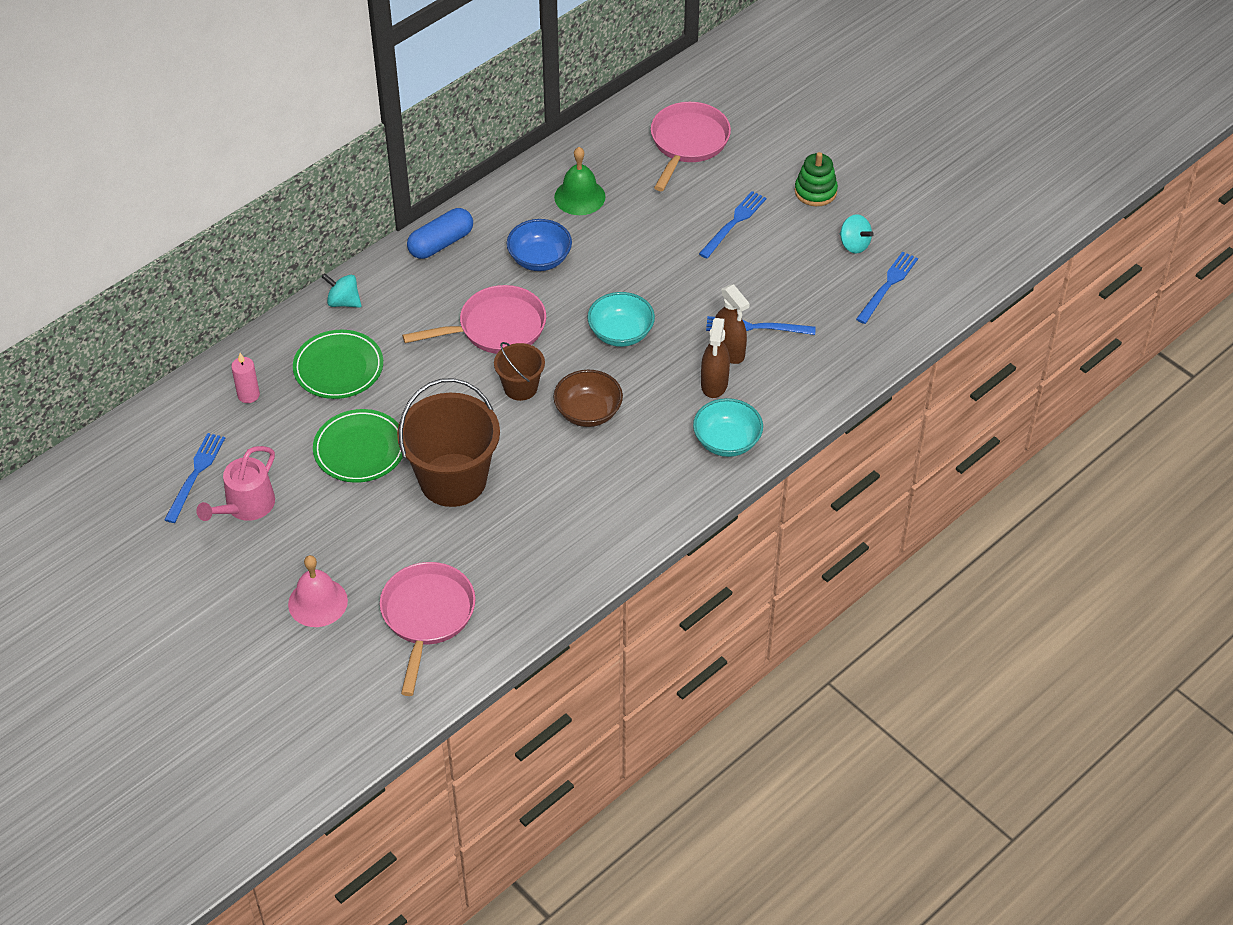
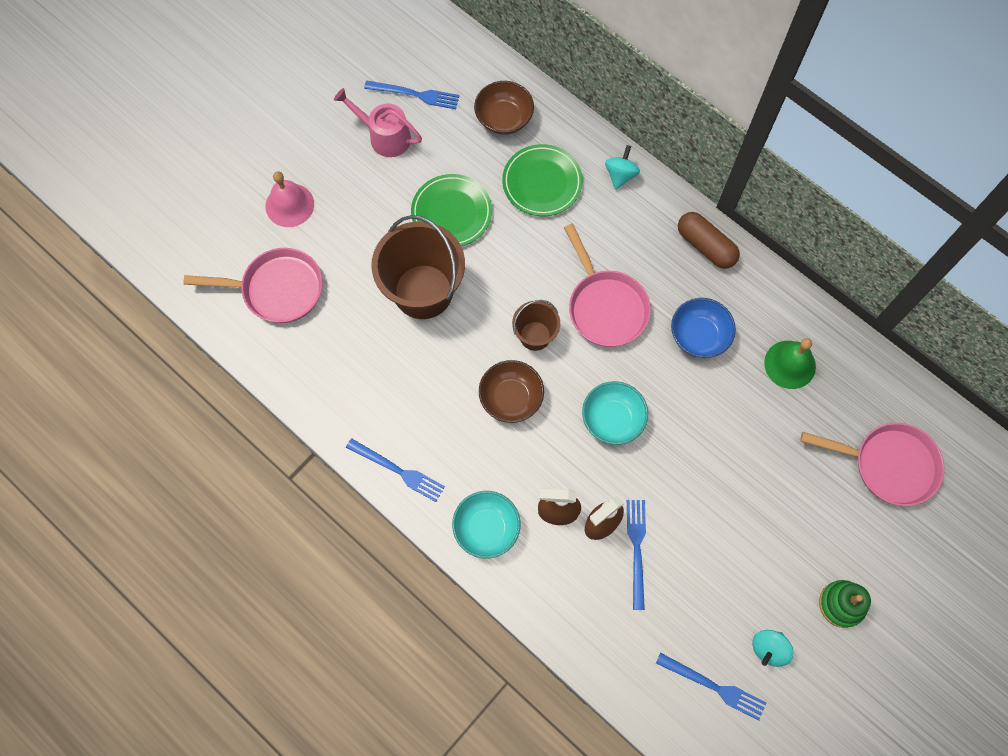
camera: 85 degrees right, 20 degrees up
pink candle [231,353,260,403] -> brown bowl [474,81,534,135]
blue capsule [407,208,473,259] -> brown capsule [678,212,740,269]
blue fork [699,191,766,258] -> blue fork moved to [346,438,445,502]

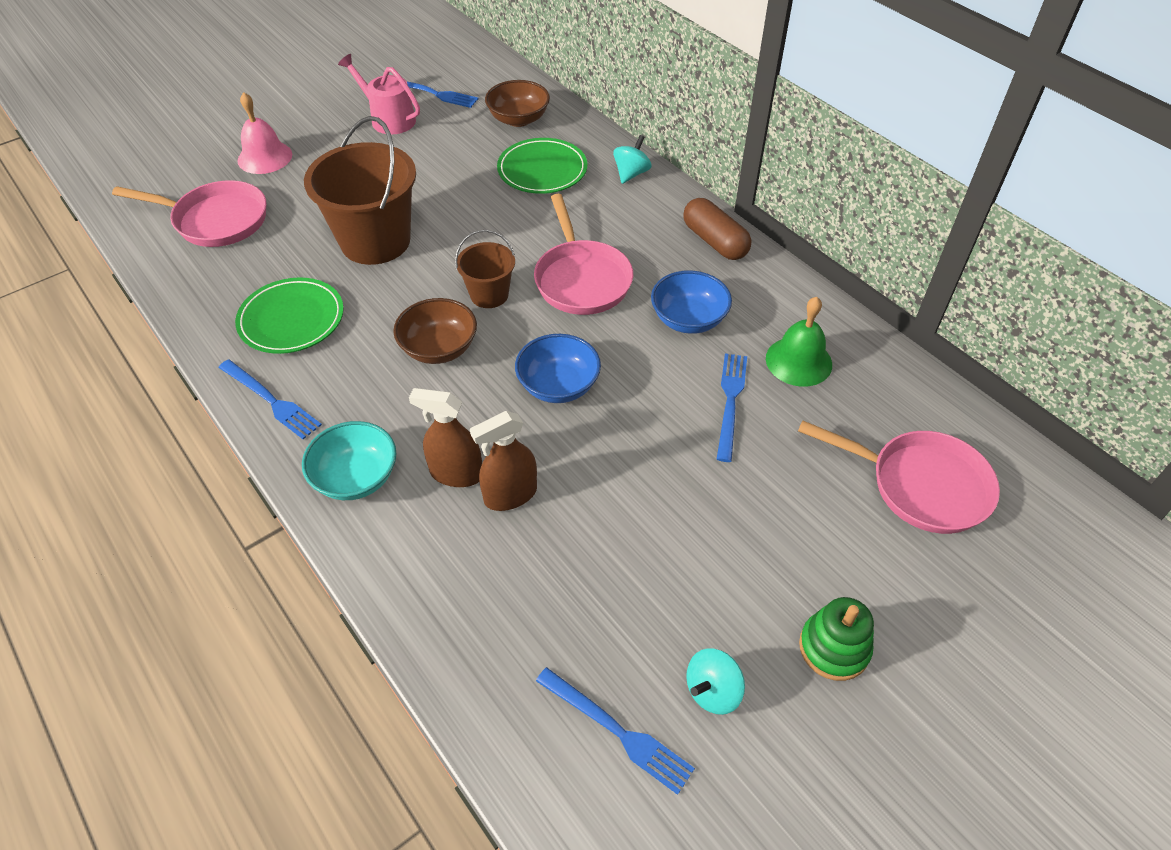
camera: 10 degrees right, 20 degrees down
green plate [411,174,492,246] -> green plate moved to [235,277,344,354]
turquoise bowl [582,381,648,445] -> blue bowl [515,334,601,403]
blue fork [627,500,646,610] -> blue fork moved to [717,353,747,462]

